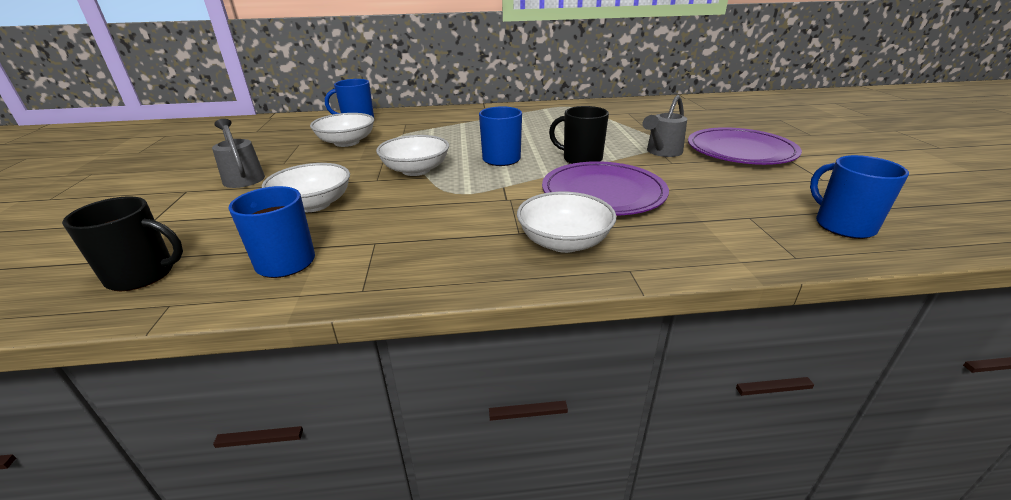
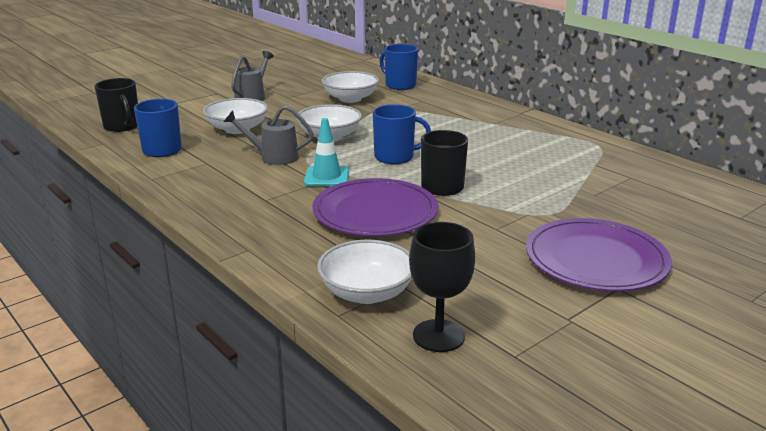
camera: 55 degrees right, 5 degrees down
white bowl [517,192,616,253] -> white bowl moved to [317,240,412,304]
grey watering can [643,95,687,157] -> grey watering can moved to [224,105,314,165]
blue mug [810,155,909,239] -> black goblet [409,222,475,352]
none -> turquoise traffic cone [304,118,349,186]

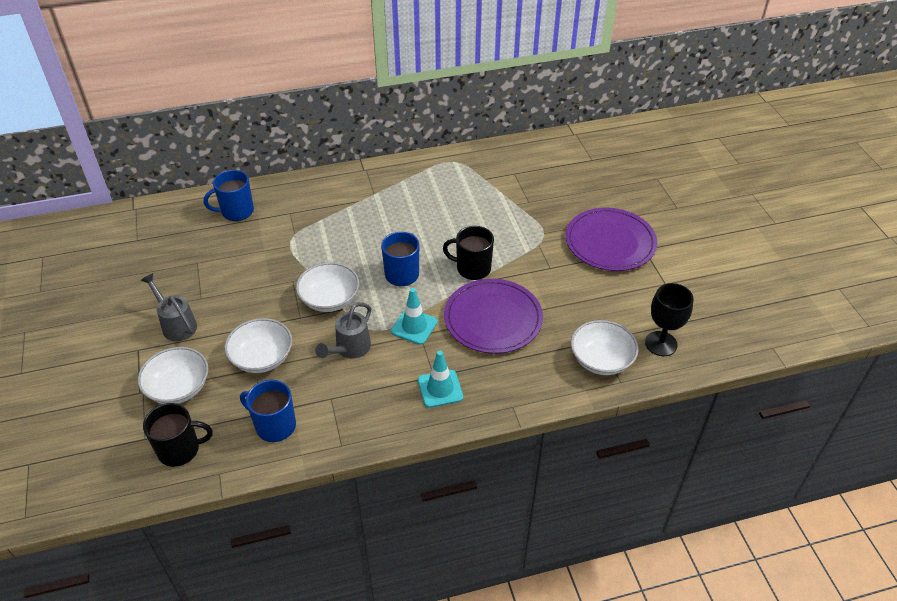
camera: 65 degrees left, 20 degrees up
white bowl [321,71,379,103] -> white bowl moved to [138,347,208,404]
none -> turquoise traffic cone [418,351,463,408]

